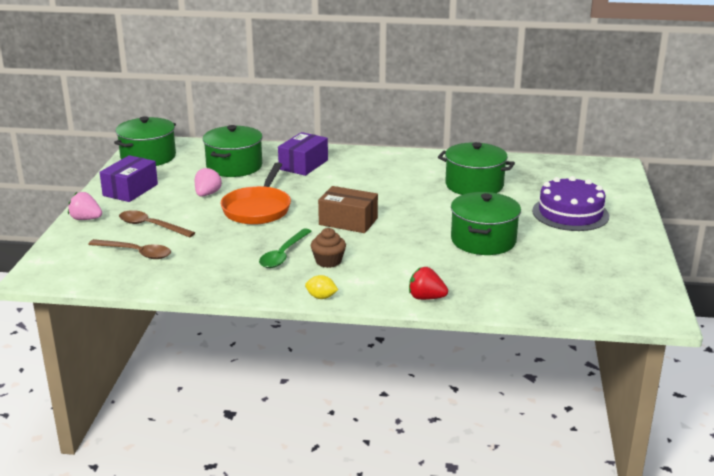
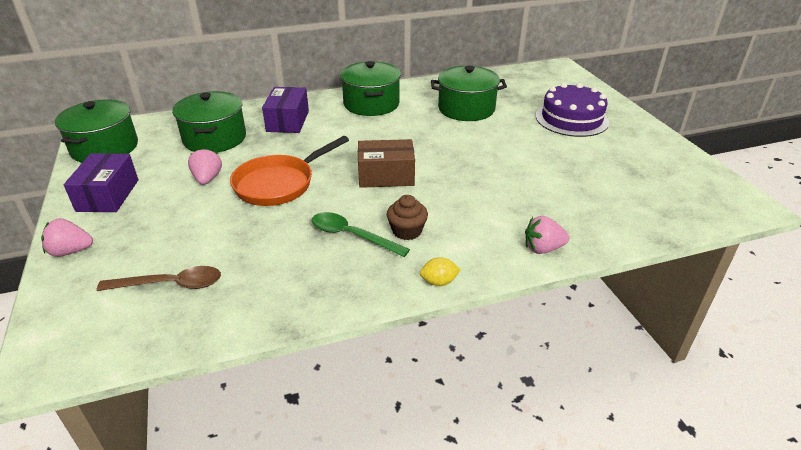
camera: 25 degrees left, 10 degrees up
brown spoon [119,210,195,237] -> none
orange pan [220,162,291,225] -> orange pan turned 60 degrees clockwise [230,136,349,206]
green spoon [259,228,312,268] -> green spoon turned 120 degrees clockwise [312,212,410,257]
red strawberry [409,267,448,300] -> pink strawberry [525,216,570,254]
green pot [451,192,521,255] -> green pot moved to [340,61,401,116]

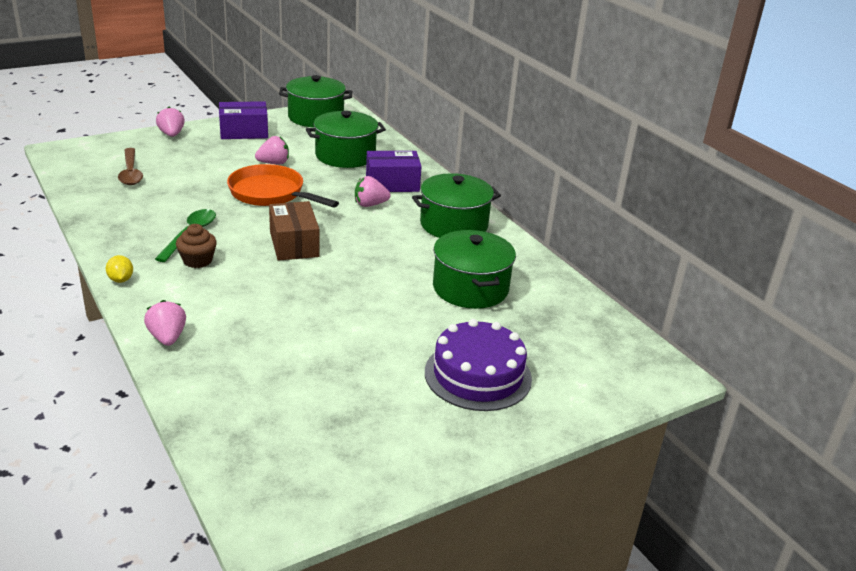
camera: 75 degrees right, 5 degrees down
none -> pink strawberry [355,176,391,207]

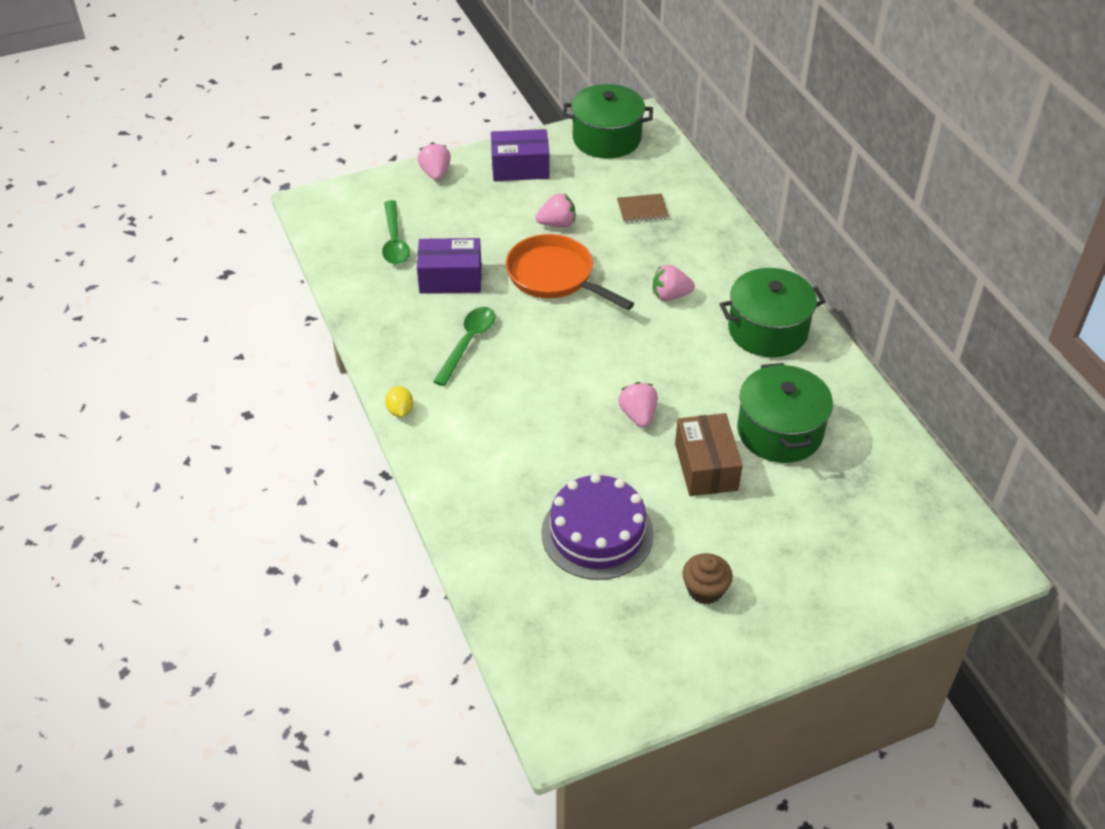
camera: 10 degrees right, 15 degrees up
brown spoon [118,148,143,185] -> green spoon [382,200,410,265]
pink strawberry [144,300,186,346] -> pink strawberry moved to [618,382,658,428]
brown cupcake [176,224,217,268] -> brown cupcake moved to [682,553,733,604]
brown box [269,201,319,261] -> brown box moved to [675,413,743,496]
green pot [306,111,386,168] -> brown notebook [617,194,669,223]
purple box [366,151,422,192] -> purple box moved to [417,238,481,293]
purple cake [425,319,532,411] -> purple cake moved to [541,474,654,580]

